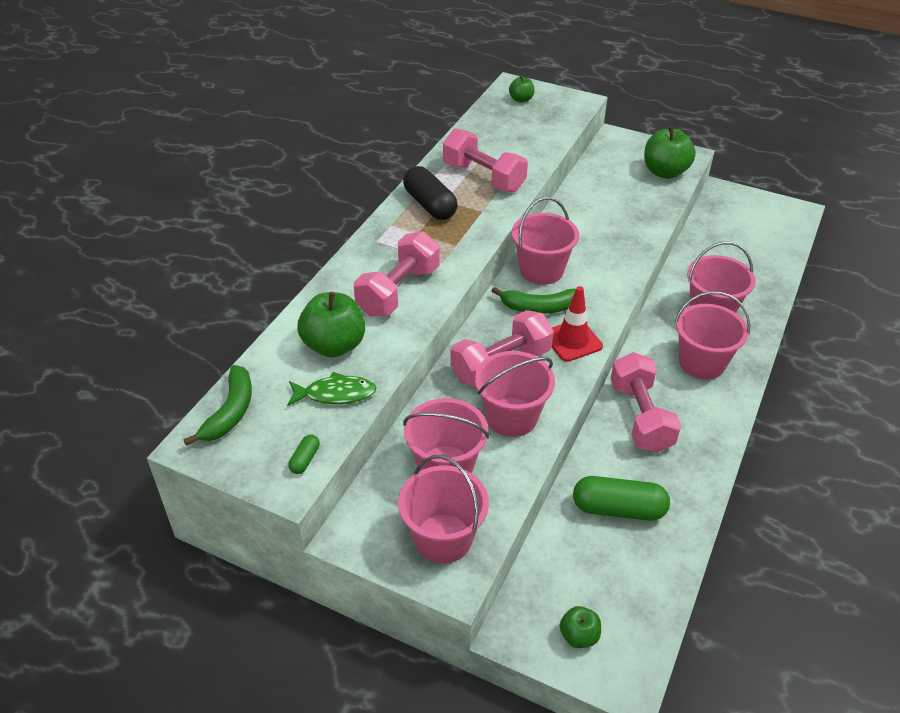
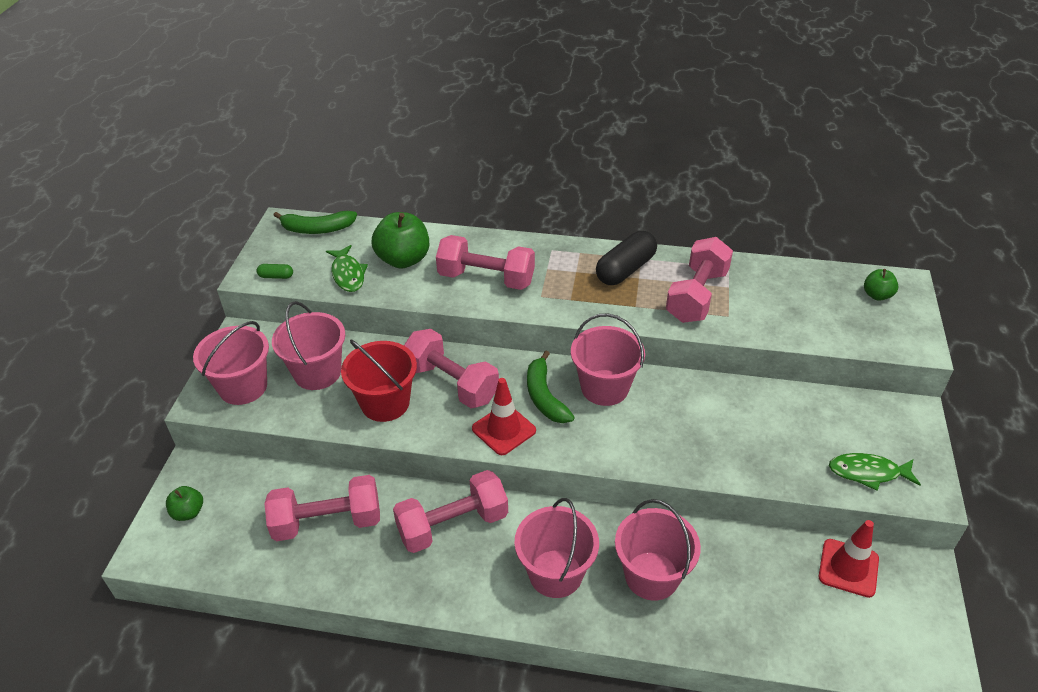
camera: 75 degrees right, 0 degrees up
pink bucket [475,351,555,437] -> red bucket [341,340,417,422]
green capsule [573,476,670,521] -> pink dumbbell [264,475,380,541]
green apple [644,126,696,179] -> green fish [829,453,921,491]
none -> red traffic cone [819,520,879,598]

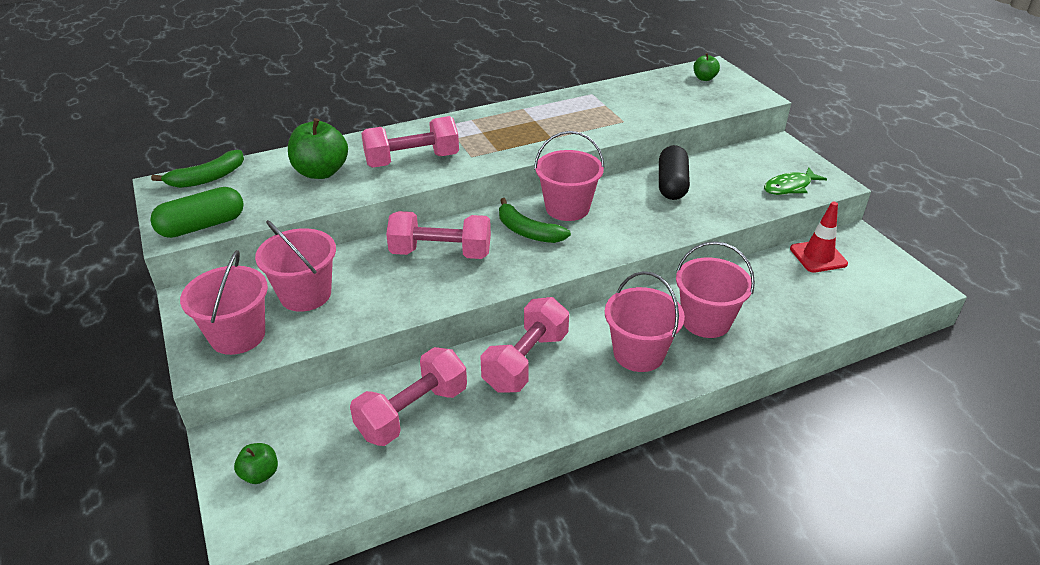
camera: 35 degrees left, 5 degrees down
green capsule [257,264,293,279] -> green capsule [150,187,244,238], size x2.19
green fish [326,245,368,292] -> none
red bucket [341,340,417,422] -> none
red traffic cone [472,378,536,455] -> none
black capsule [596,231,657,285] -> black capsule moved to [659,145,690,200]
pink dumbbell [666,237,733,323] -> none

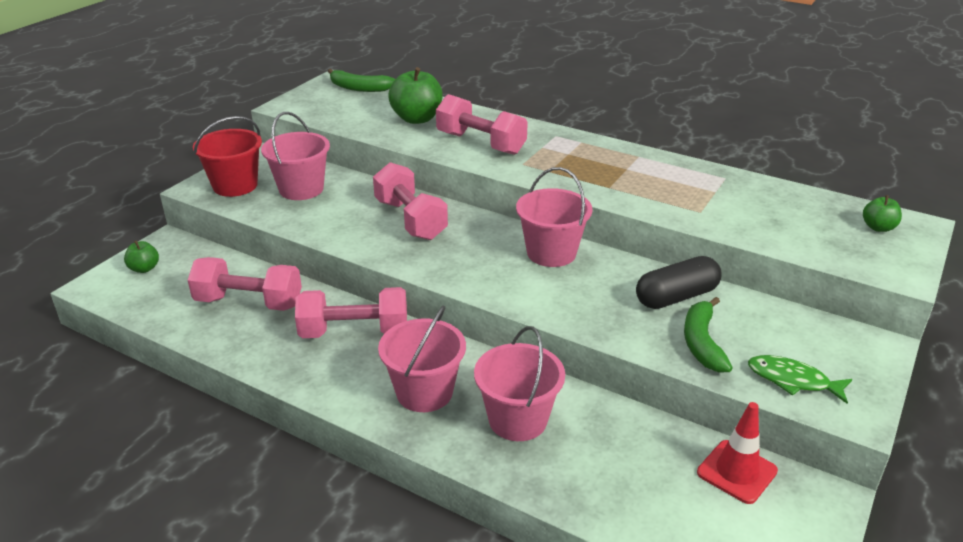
camera: 55 degrees right, 5 degrees down
green capsule [150,187,244,238] -> none
pink bucket [180,250,268,355] -> red bucket [193,116,262,197]
green banana [499,198,571,243] -> green banana moved to [684,297,732,373]

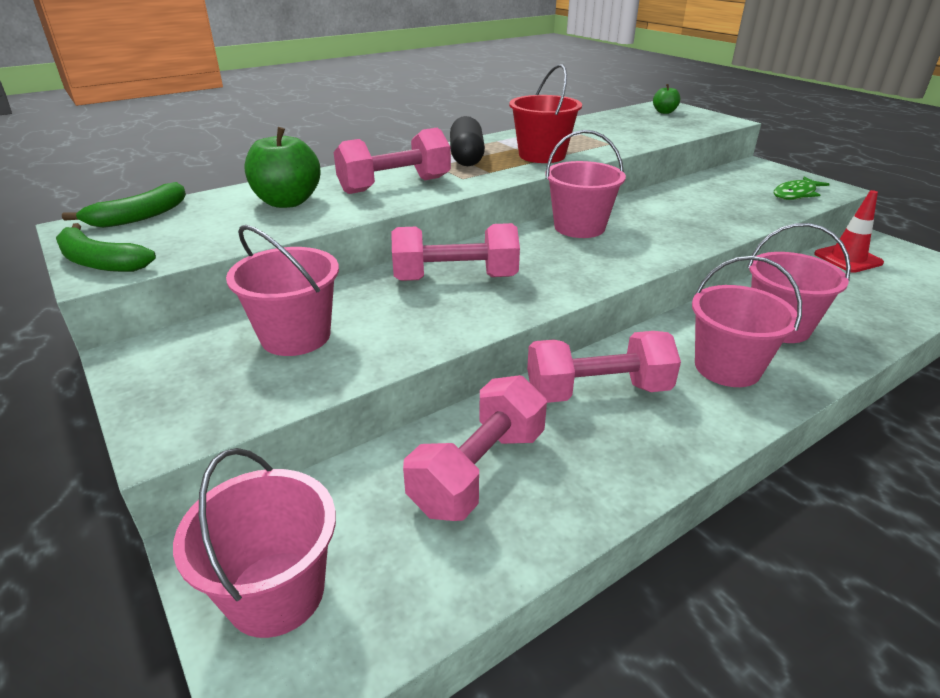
camera: 65 degrees left, 0 degrees up
green apple [124,240,159,273] -> pink bucket [173,448,336,638]
red bucket [193,116,262,197] -> red bucket moved to [509,64,582,163]
pink dumbbell [295,287,407,338] -> pink dumbbell turned 60 degrees clockwise [527,331,681,403]
black capsule [636,256,722,309] -> black capsule moved to [450,116,485,166]
green banana [684,297,732,373] -> green banana moved to [56,223,156,272]

